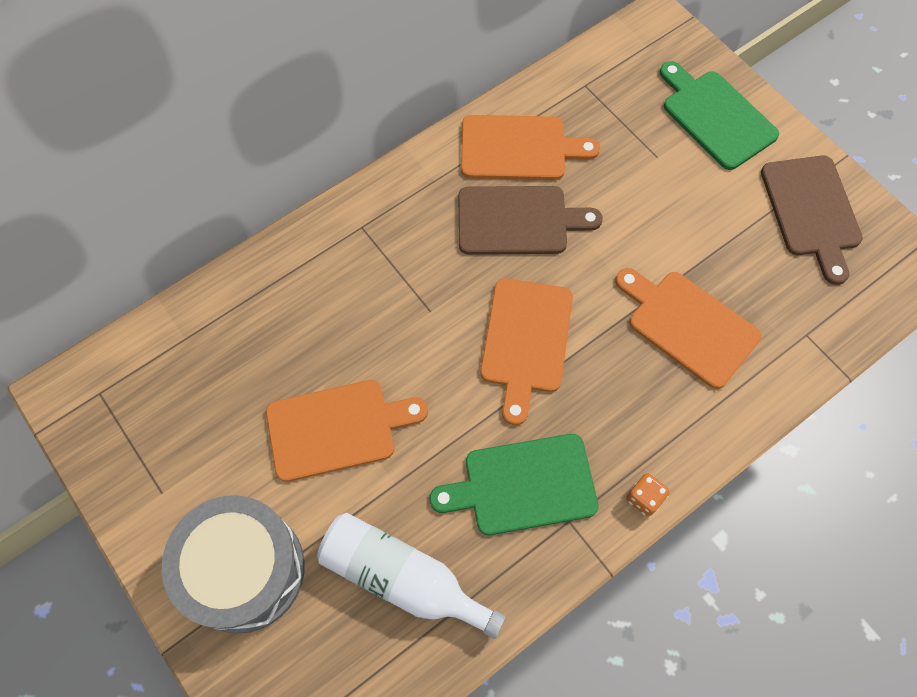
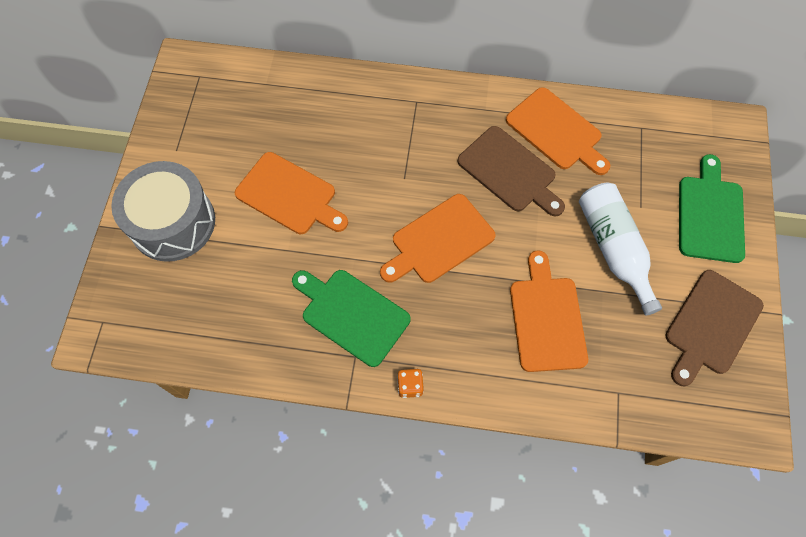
camera: 45 degrees right, 0 degrees up
white bottle [317,513,506,639] -> white bottle moved to [579,183,662,315]

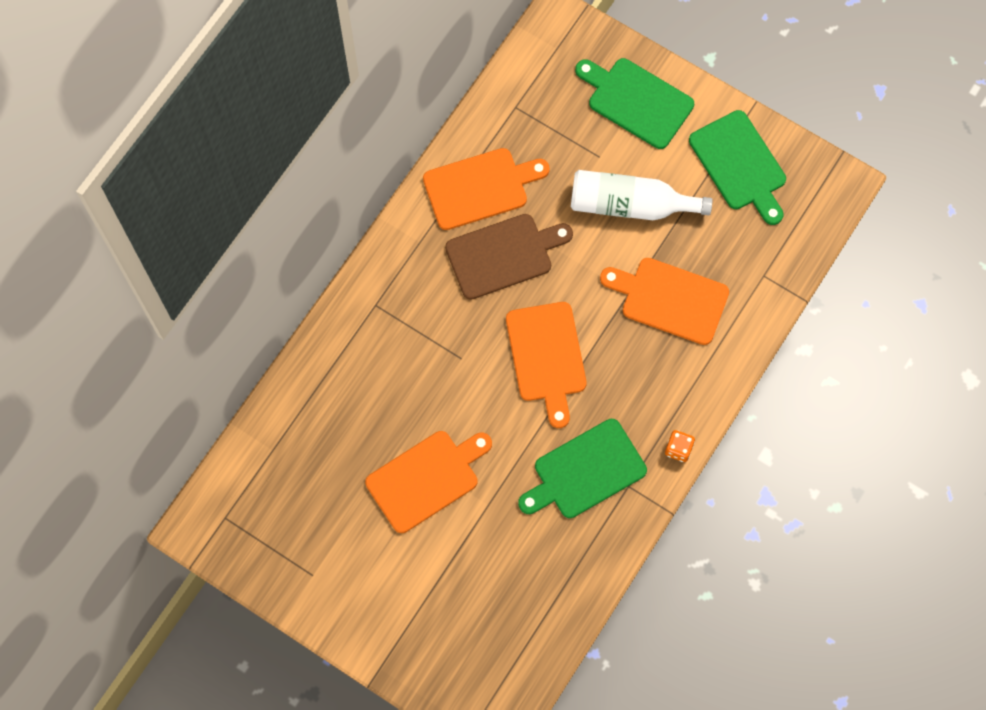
camera: 65 degrees left, 5 degrees up
grey drum [111,161,215,262] -> none
brown cutting board [665,270,764,386] -> green cutting board [689,110,786,225]

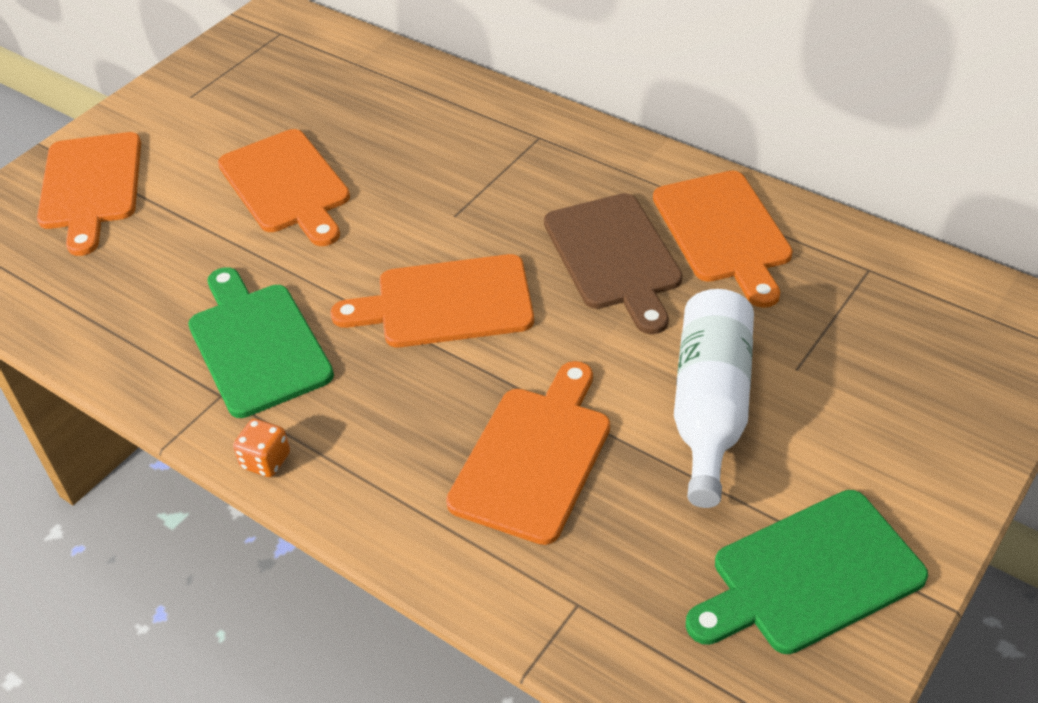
camera: 95 degrees right, 25 degrees down
green cutting board [575,58,694,149] -> none
none -> orange cutting board [37,132,141,256]

